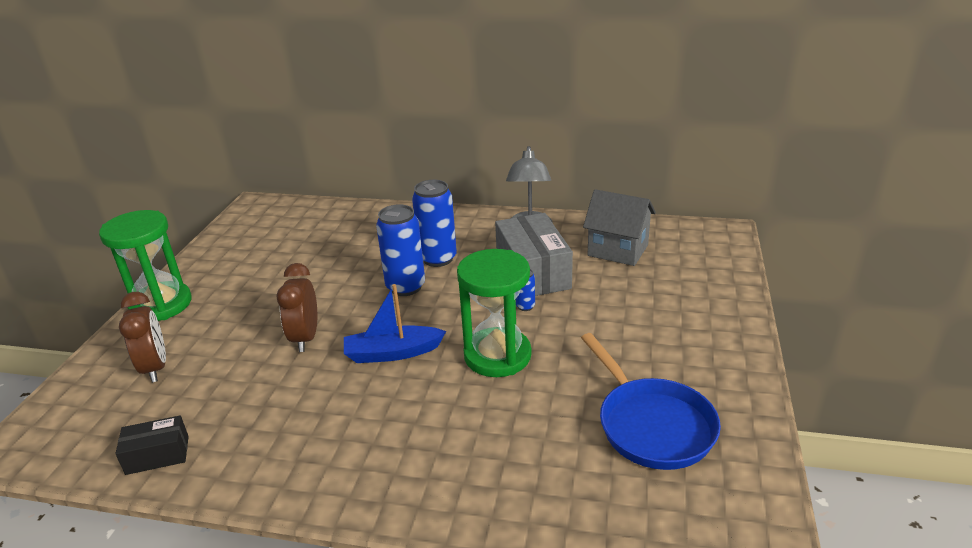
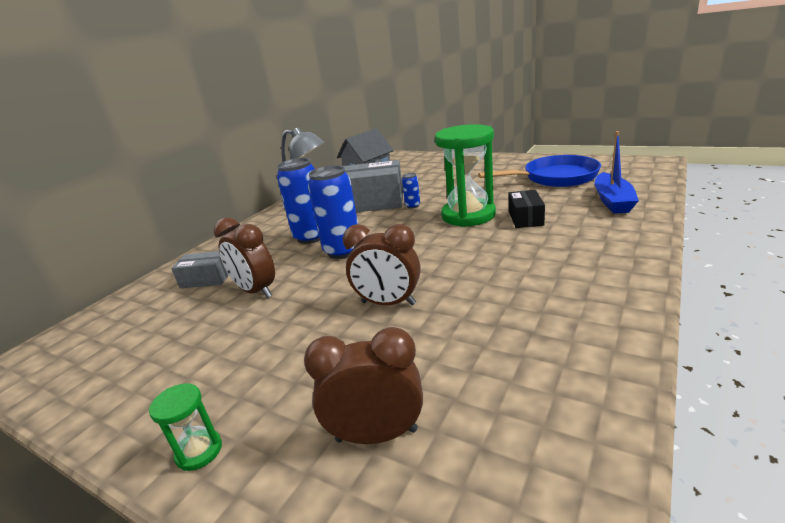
camera: 70 degrees left, 5 degrees down
green hourglass [99,210,192,321] -> green hourglass [149,383,222,471], size x0.44
black box [115,415,189,475] -> black box moved to [509,190,545,228]
blue boat [344,284,446,363] -> blue boat moved to [595,131,639,214]
none -> grey box [171,251,229,288]
none -> brown clock [214,217,275,298]

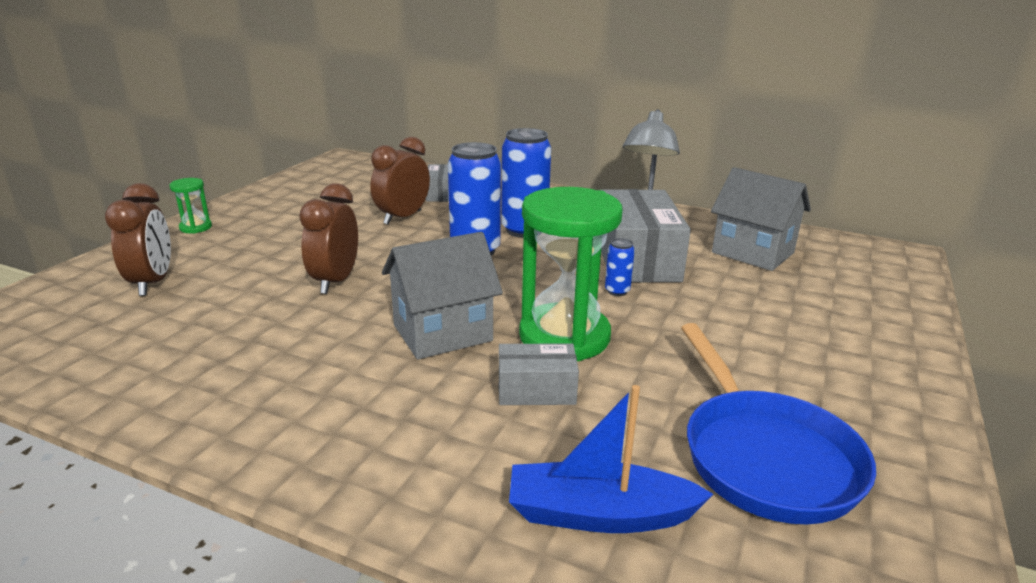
camera: 80 degrees right, 0 degrees up
black box [509,190,545,228] -> grey box [499,344,579,405]
none -> grey house [382,232,503,360]

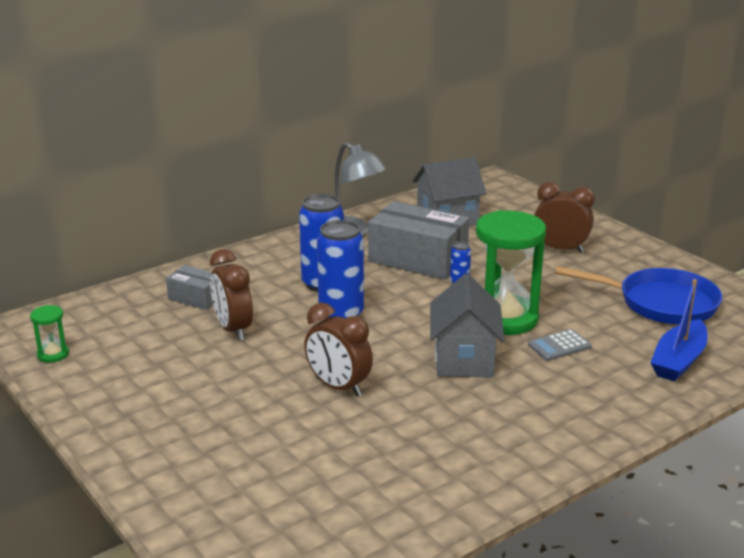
camera: 60 degrees left, 0 degrees up
brown clock [105,183,171,296] -> brown clock moved to [534,182,595,253]
green hourglass [170,178,212,234] -> green hourglass moved to [30,305,69,363]
grey box [499,344,579,405] -> grey calculator [528,329,592,361]

